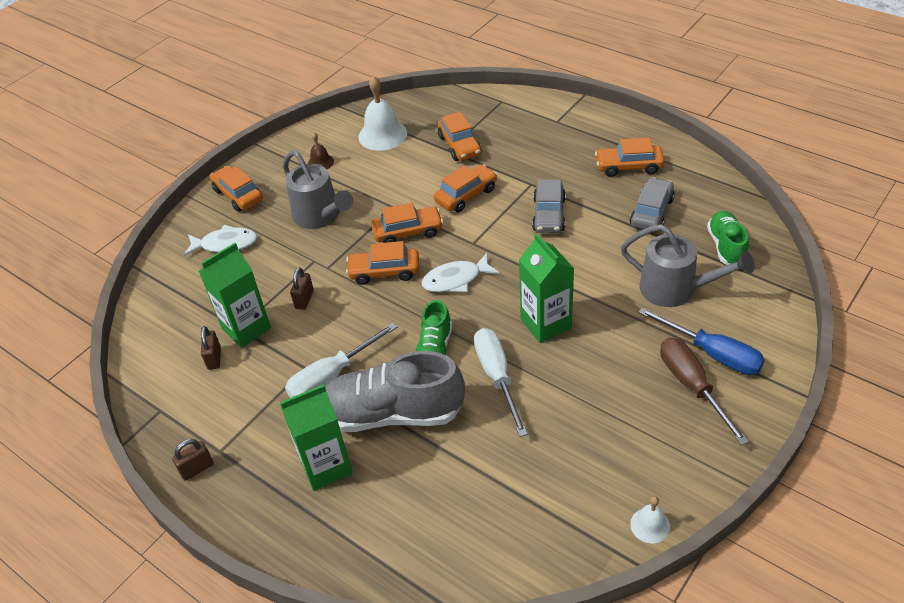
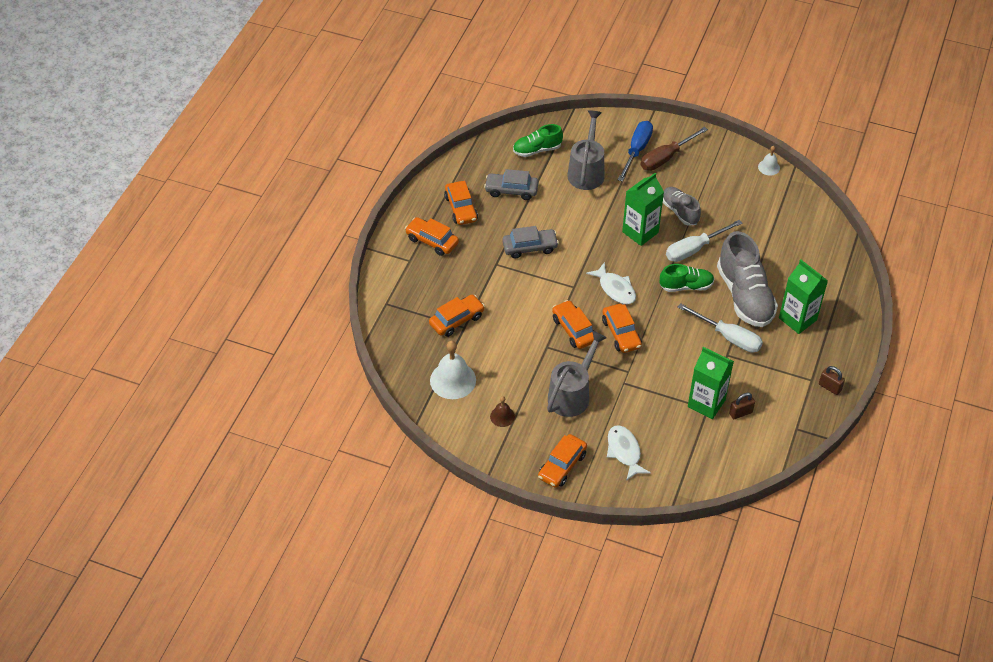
camera: 110 degrees left, 5 degrees up
brown padlock [290,267,314,310] -> none
orange car [434,164,497,212] -> orange car moved to [405,217,459,256]
none -> grey shoe [663,187,701,226]

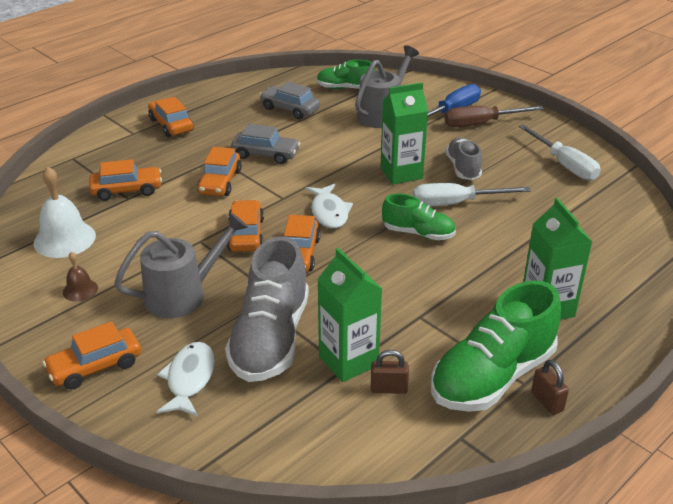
camera: 25 degrees right, 15 degrees down
orange car [444,181,478,225] -> orange car moved to [197,147,242,196]
white screwdriver [678,303,763,353] -> white screwdriver moved to [519,124,601,180]
grey shoe [717,231,778,327] -> grey shoe moved to [225,237,309,382]
white bell [758,146,780,176] -> none
none -> green shoe [431,280,561,412]

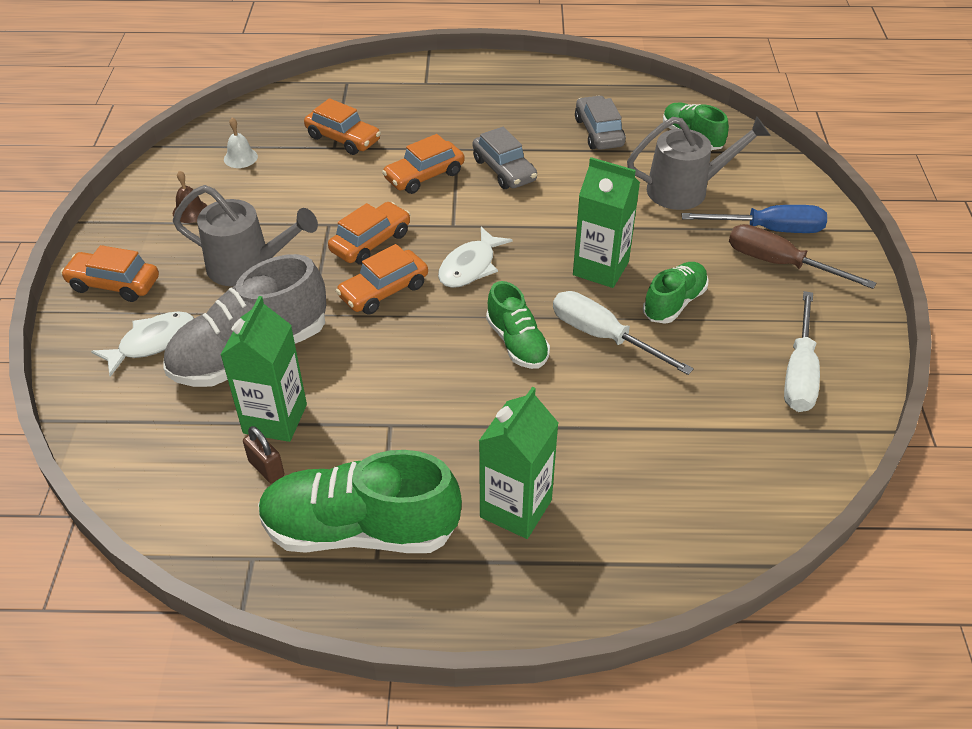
camera: 45 degrees right, 10 degrees up
white bell [34,166,96,258] -> white bell [224,118,258,168], size x0.53
orange car [148,97,193,137] -> none
grey shoe [446,137,482,180] -> green shoe [643,262,709,324]
brown padlock [531,360,569,415] -> none

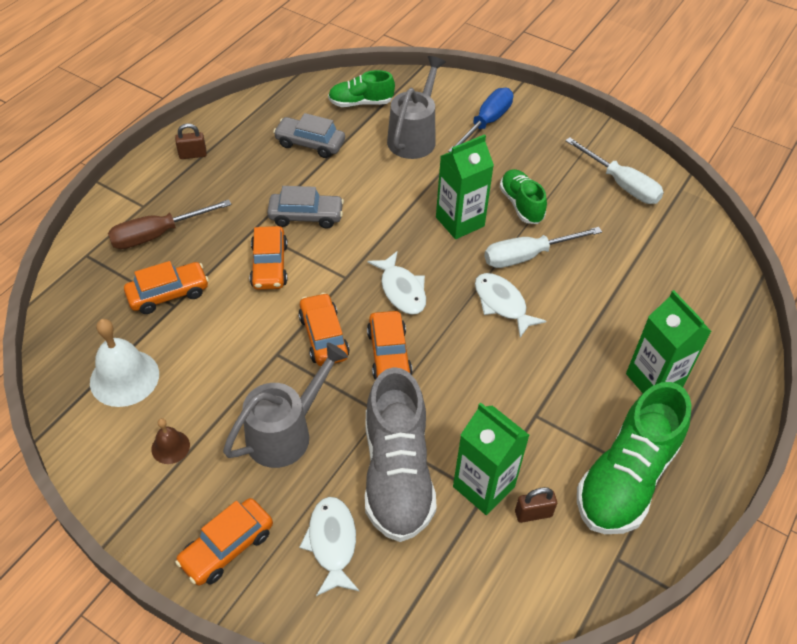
camera: 60 degrees left, 5 degrees up
white bell [224,118,258,168] -> white bell [90,319,159,407], size x1.89
green shoe [486,281,550,369] -> white fish [475,273,546,337]
brown screwdriver [729,224,876,289] -> brown screwdriver moved to [108,200,232,249]
none -> brown padlock [175,123,207,159]

